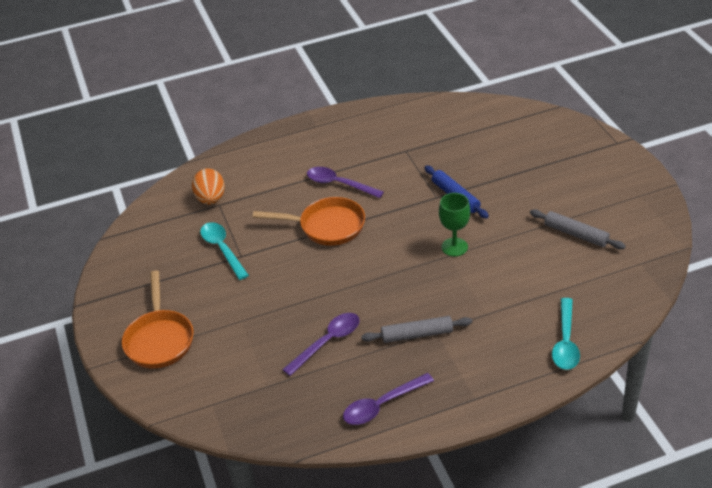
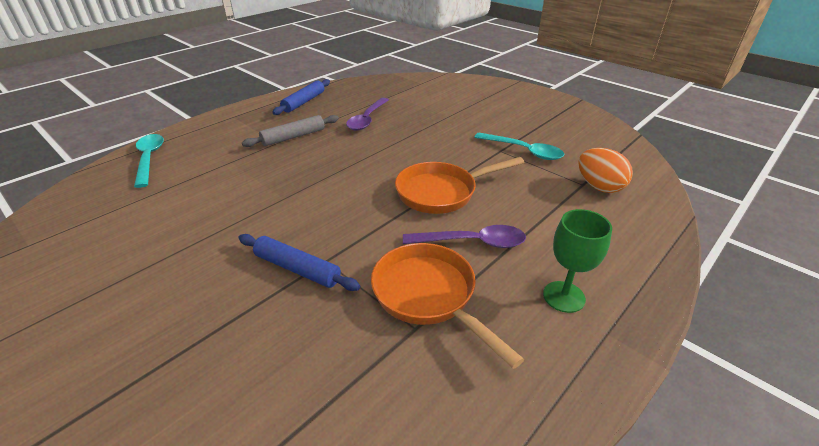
camera: 150 degrees right, 5 degrees down
orange pan [122,270,193,369] -> orange pan moved to [371,243,524,369]
purple spoon [343,373,434,425] -> blue rolling pin [273,79,330,115]
green goblet [439,193,470,257] -> green goblet moved to [543,209,612,313]
grey rolling pin [530,209,626,249] -> none

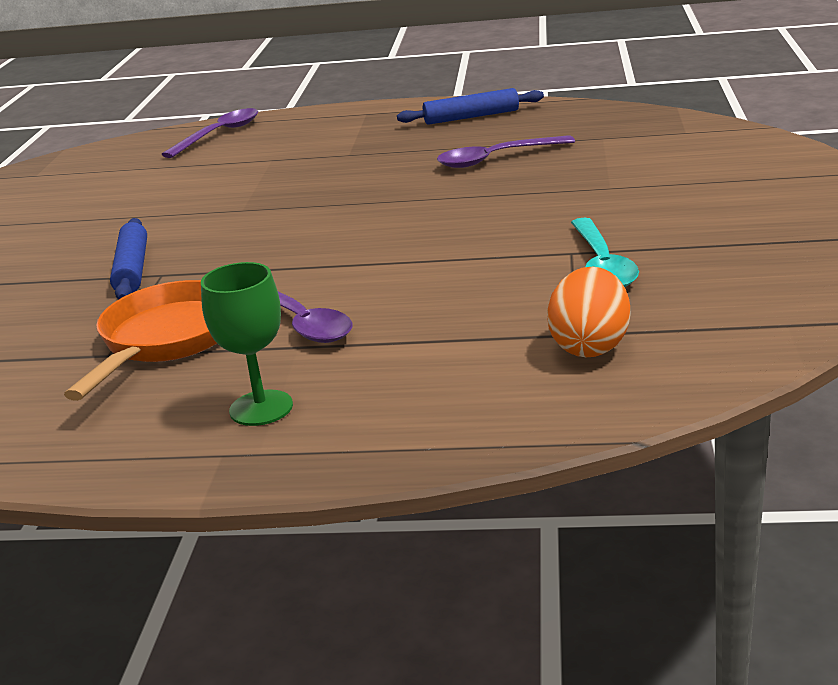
camera: 55 degrees right, 10 degrees down
turquoise spoon [134,134,164,188] -> purple spoon [161,108,258,158]
grey rolling pin [242,115,339,147] -> none
orange pan [395,157,524,214] -> none

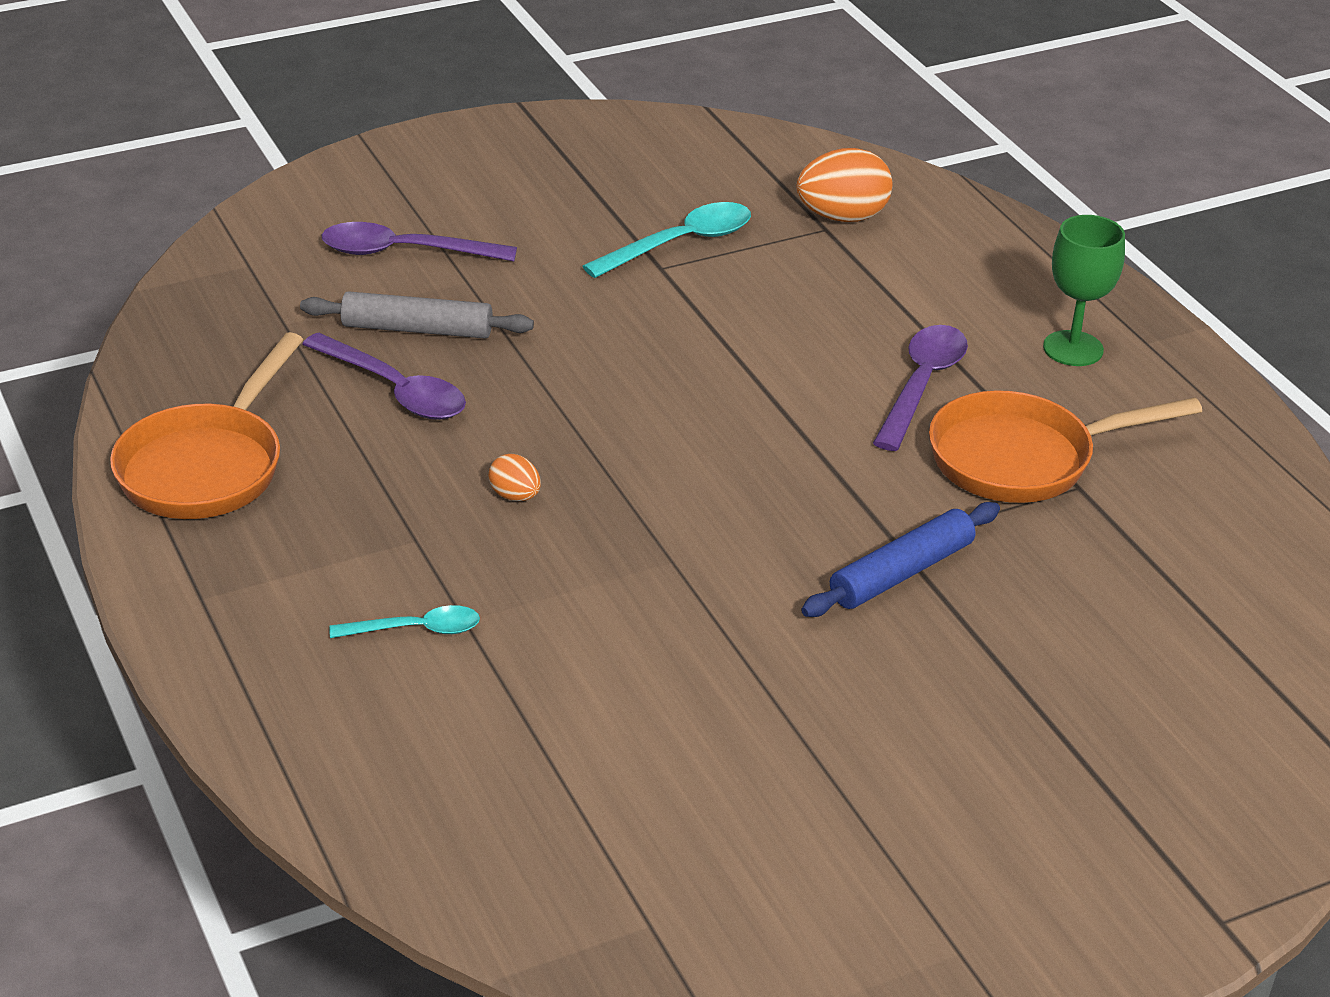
camera: 125 degrees left, 10 degrees up
purple spoon [161,108,258,158] -> purple spoon moved to [322,222,517,262]
blue rolling pin [397,88,544,125] -> orange pan [110,332,303,519]
none -> grey rolling pin [300,291,534,339]
none -> turquoise spoon [329,605,480,638]
none -> orange egg [488,454,541,501]

